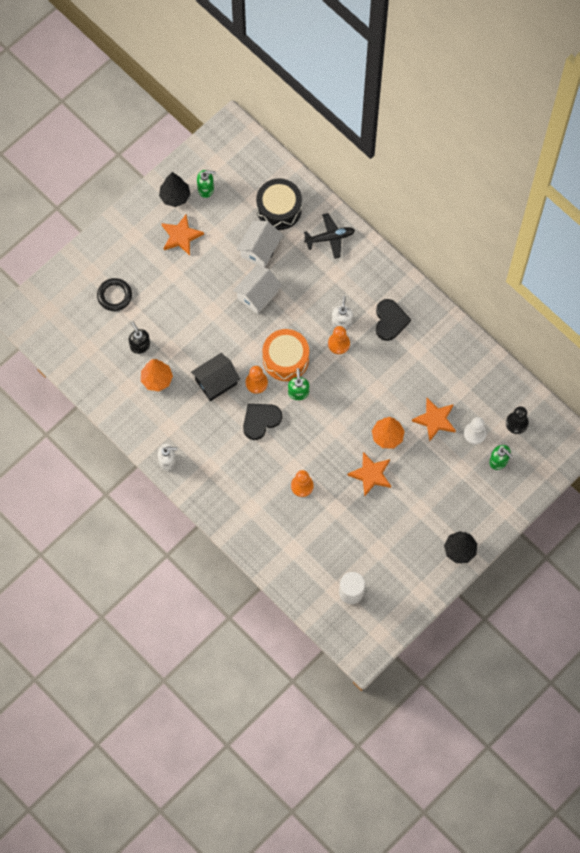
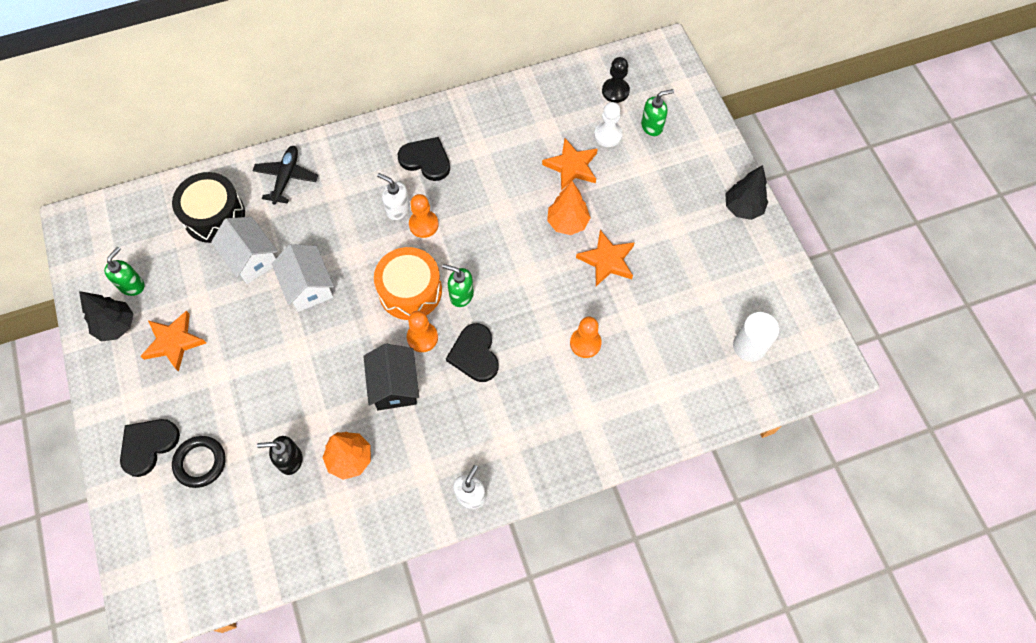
camera: 65 degrees left, 5 degrees down
none -> black heart [120,419,180,477]

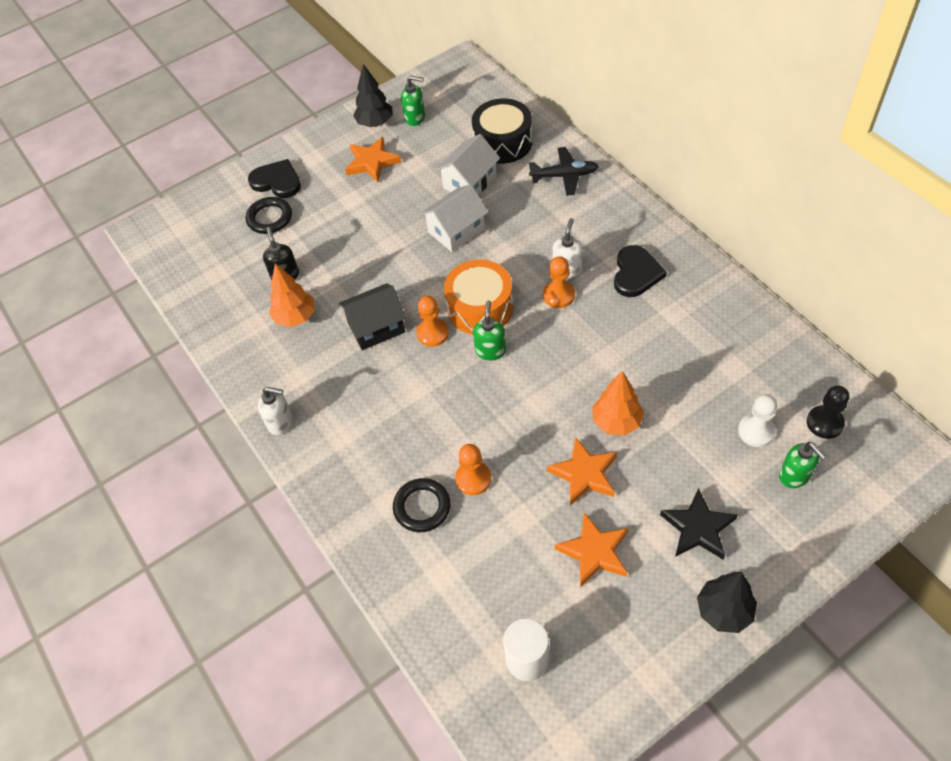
camera: 80 degrees right, 10 degrees down
black heart [446,323,498,382] -> none
orange star [542,138,598,190] -> orange star moved to [555,512,628,586]
none -> black ring [393,478,451,532]
none -> black star [660,488,738,560]

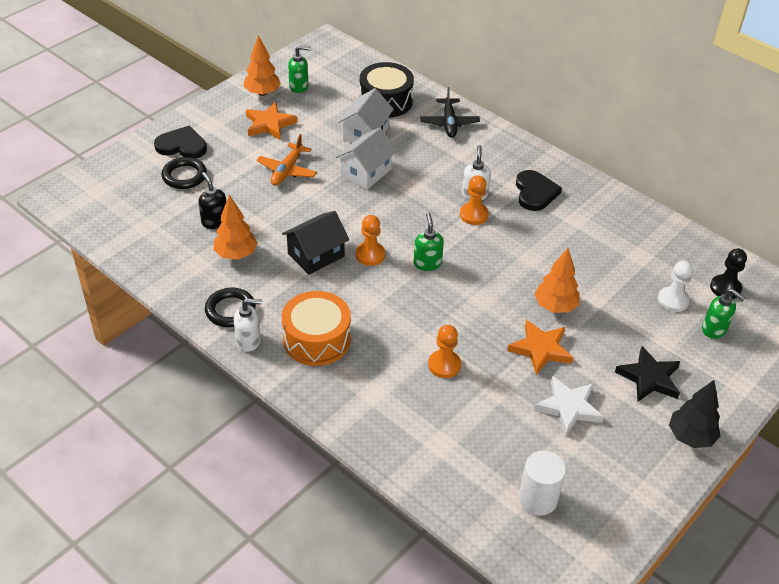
camera: 20 degrees left, 10 degrees down
black tree [353,64,393,127] -> orange tree [243,35,281,96]
black ring [393,478,451,532] -> black ring moved to [205,288,256,327]
orange drum [444,260,513,335] -> orange drum moved to [282,291,351,366]
black plane [529,147,599,196] -> black plane turned 105 degrees clockwise [420,87,480,138]
orange star [555,512,628,586] -> white star [534,376,604,436]
none -> orange plane [256,134,317,186]

